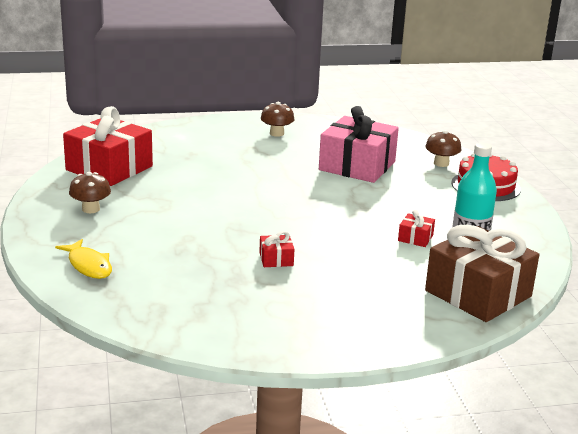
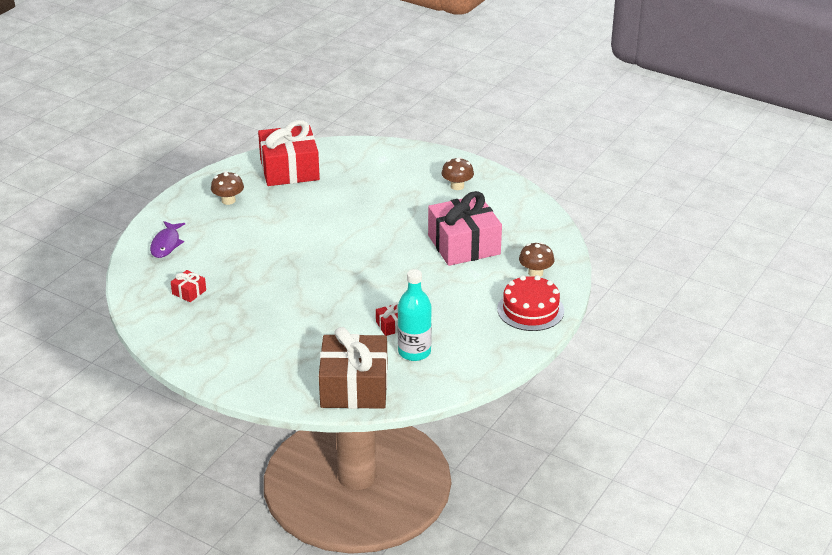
camera: 45 degrees right, 10 degrees up
yellow fish [55,239,112,279] -> purple fish [150,221,185,258]
red gift [259,231,294,267] -> red gift moved to [171,270,206,302]

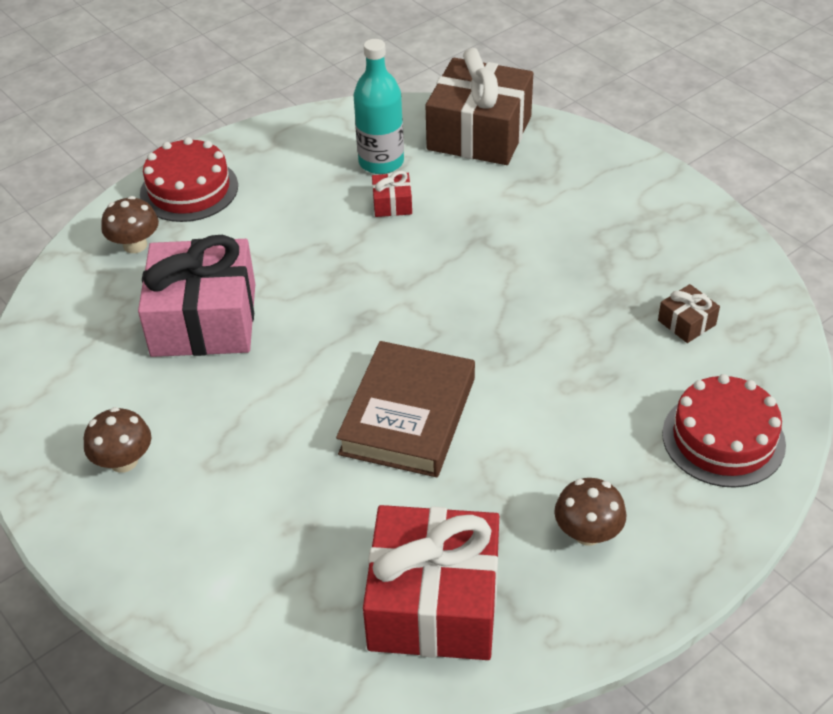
camera: 160 degrees left, 10 degrees up
purple fish [150,221,185,258] -> red cake [662,374,786,488]
red gift [171,270,206,302] -> brown gift [658,284,720,343]
none -> brown book [336,341,475,477]

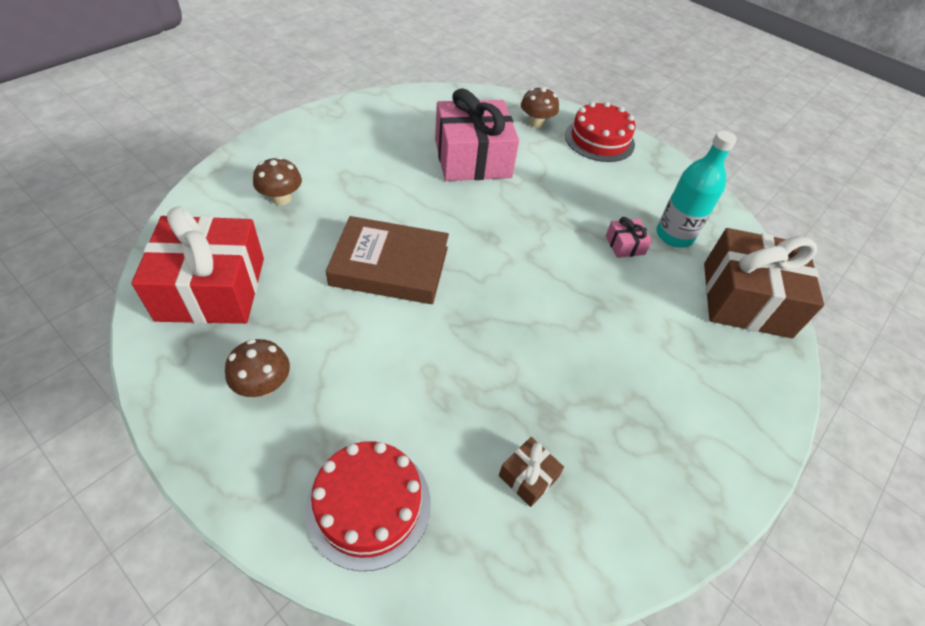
camera: 75 degrees right, 5 degrees up
brown mushroom [83,407,151,473] -> brown mushroom moved to [253,157,302,205]
red gift [372,171,412,217] -> pink gift [606,217,652,258]

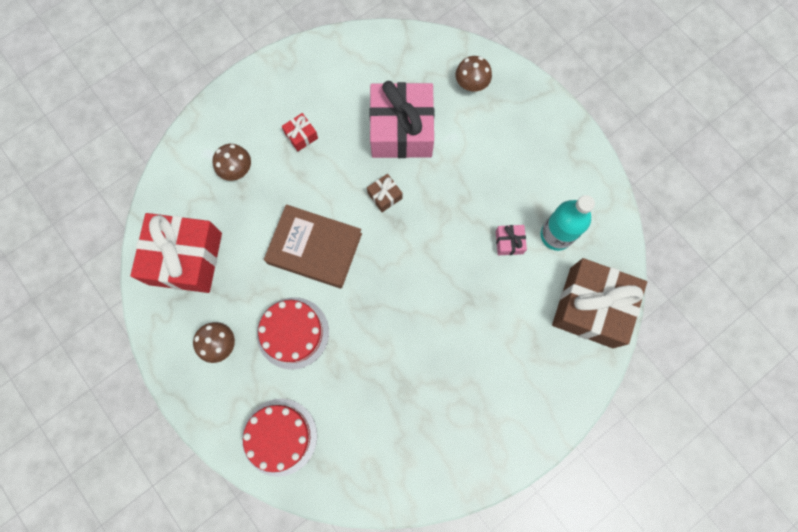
camera: 15 degrees right, 25 degrees up
brown gift [499,437,564,507] -> brown gift moved to [367,174,403,212]
red cake [565,102,636,162] -> red cake moved to [257,297,329,370]
none -> red gift [282,113,318,151]

